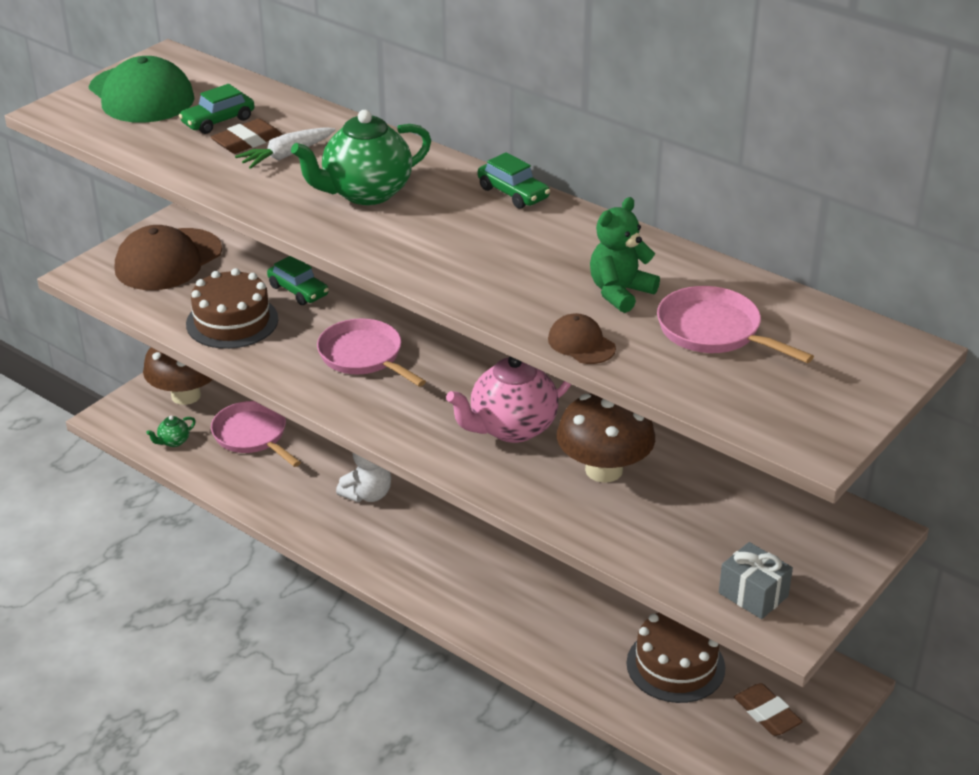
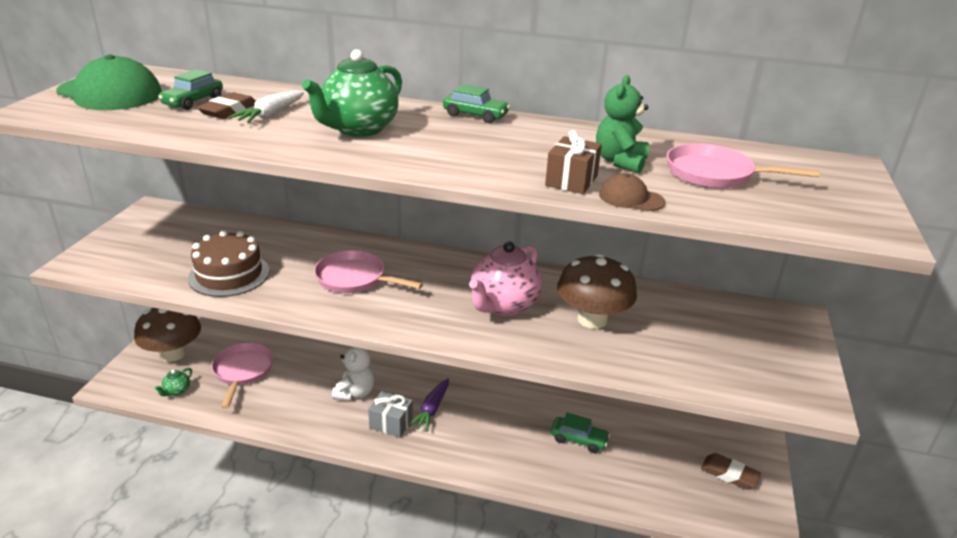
camera: 25 degrees left, 5 degrees down
brown cap [115,225,222,290] -> none
pink pan [211,401,301,467] -> pink pan turned 60 degrees clockwise [211,343,273,409]
green car [267,256,329,305] -> green car moved to [551,412,610,453]
brown cake [627,613,725,703] -> none
grey gift [719,542,793,619] -> grey gift moved to [368,391,413,438]
none -> purple carrot [408,379,449,432]
none -> brown gift [545,130,602,194]

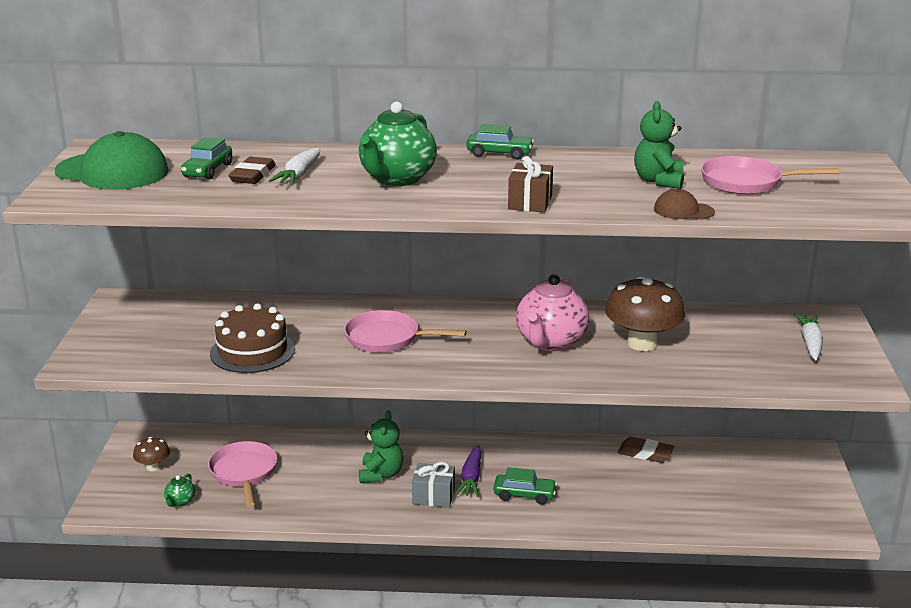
camera: 10 degrees left, 5 degrees down
brown mushroom [134,308,201,362] -> brown mushroom [133,437,170,471], size x0.50
white teddy bear [332,347,375,401] -> green teddy bear [359,410,403,483]
brown gift [545,130,602,194] -> brown gift moved to [508,156,553,213]
green car [551,412,610,453] -> green car moved to [494,467,557,505]
brown eraser [701,453,761,489] -> brown eraser moved to [618,437,674,463]
none -> white carrot [794,314,823,360]

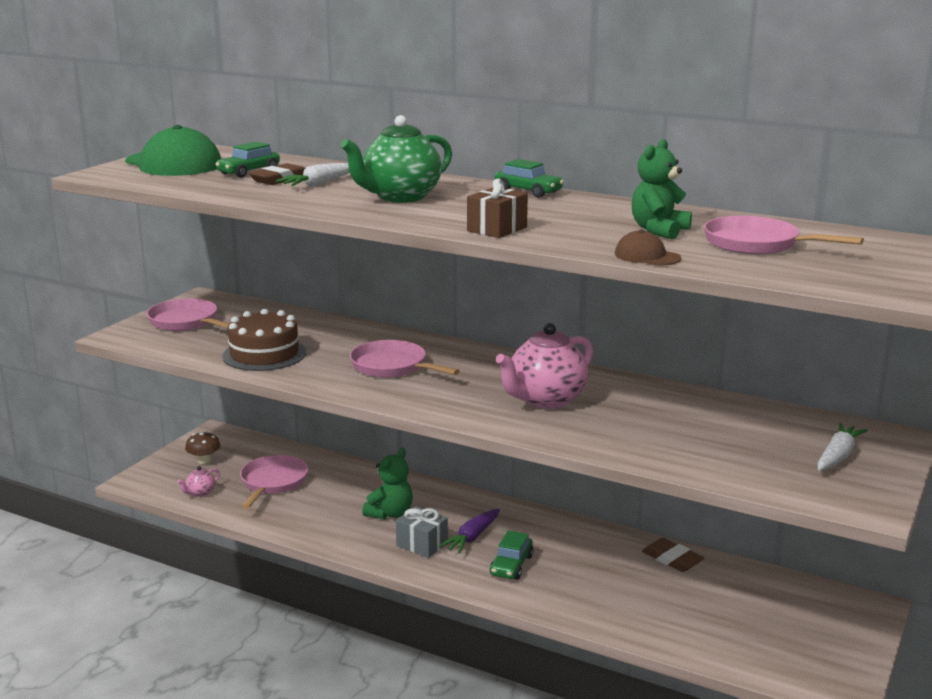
camera: 25 degrees right, 5 degrees down
green teapot [164,474,195,507] -> pink teapot [177,466,220,497]
green car [494,467,557,505] -> green car turned 75 degrees clockwise [490,530,533,580]
brown mushroom [605,276,685,351] -> none
none -> pink pan [147,299,230,331]

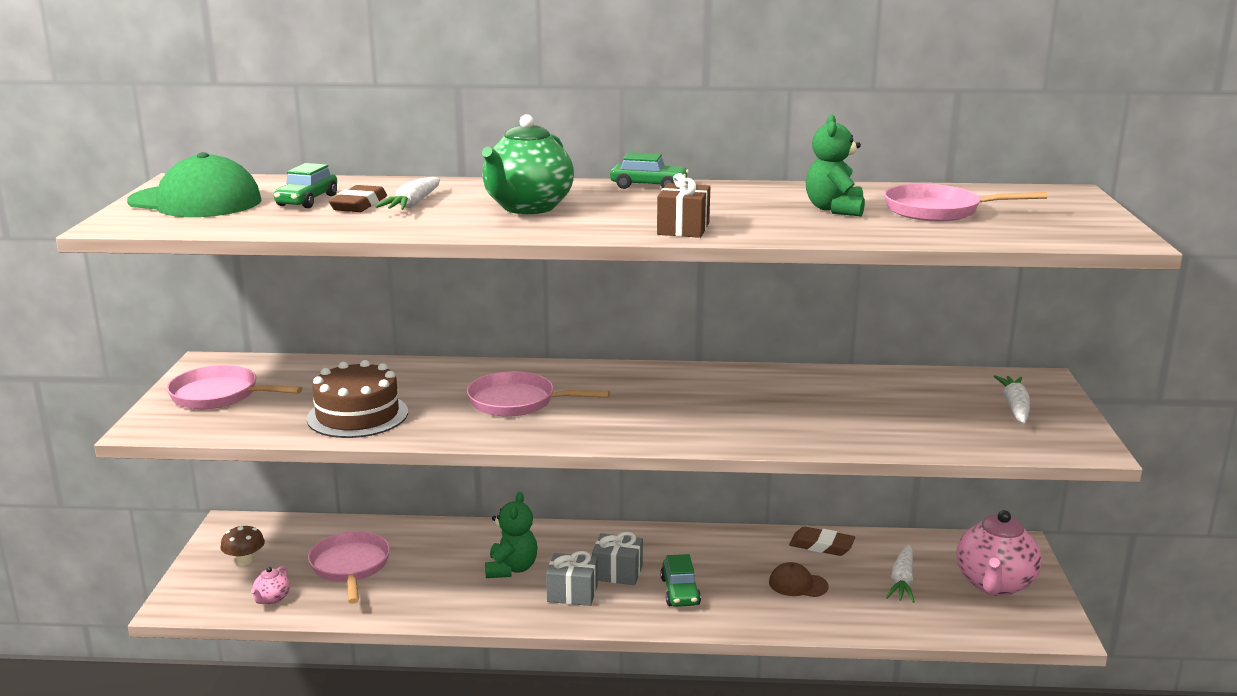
camera: 25 degrees left, 0 degrees up
purple carrot [439,509,500,554] -> grey gift [592,532,643,585]
pink teapot [496,323,593,409] -> pink teapot moved to [957,510,1042,596]
brown cap [615,230,681,265] -> brown cap moved to [769,562,829,597]
none -> white carrot [886,545,915,603]

